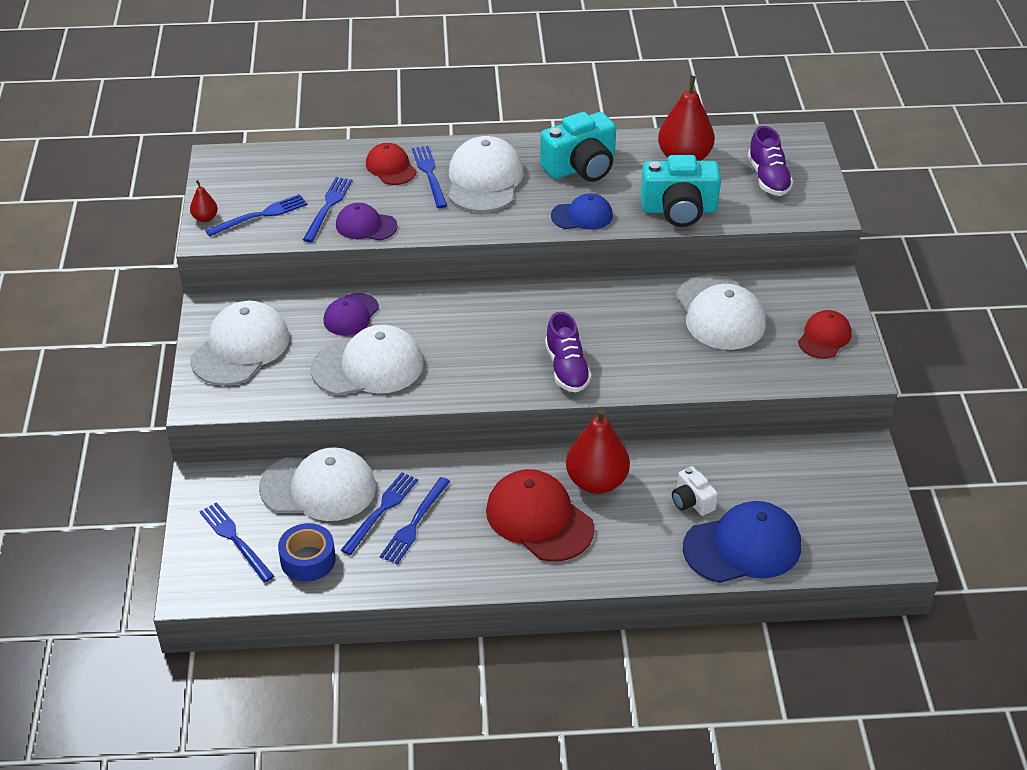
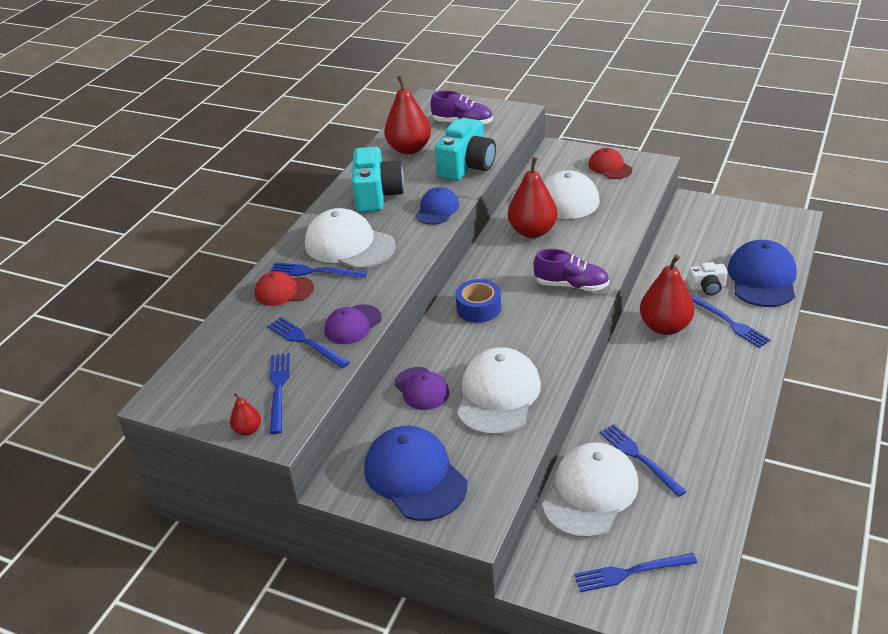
camera: 60 degrees left, 5 degrees down
white cap [190,301,290,386] -> blue cap [364,426,467,521]
blue tape [278,523,336,582] -> blue tape moved to [455,279,501,323]
blue fork [380,477,450,565] -> blue fork moved to [691,295,771,348]
red cap [486,469,595,562] -> none
none -> red pear [508,157,558,238]

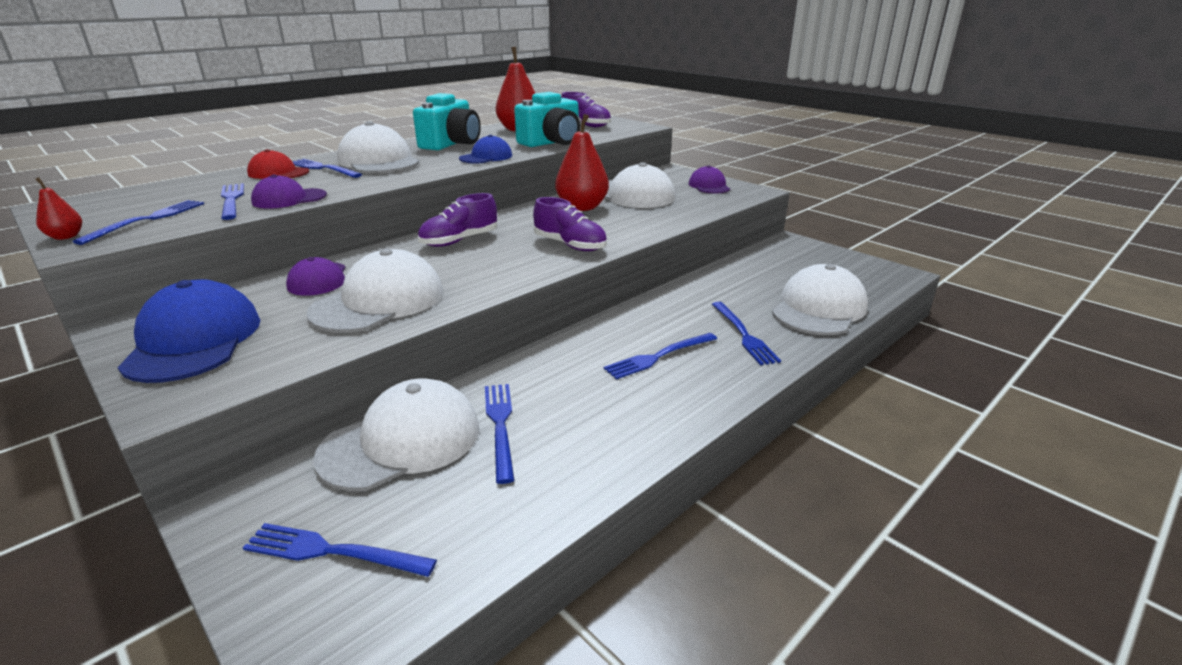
camera: 20 degrees right, 10 degrees down
blue tape [455,279,501,323] -> purple shoe [418,193,497,247]
red cap [589,148,632,179] -> purple cap [689,165,730,193]
red pear [640,255,694,335] -> none
white camera [688,262,727,295] -> none
blue cap [727,240,797,307] -> white cap [772,264,868,335]
none -> blue fork [604,333,717,379]

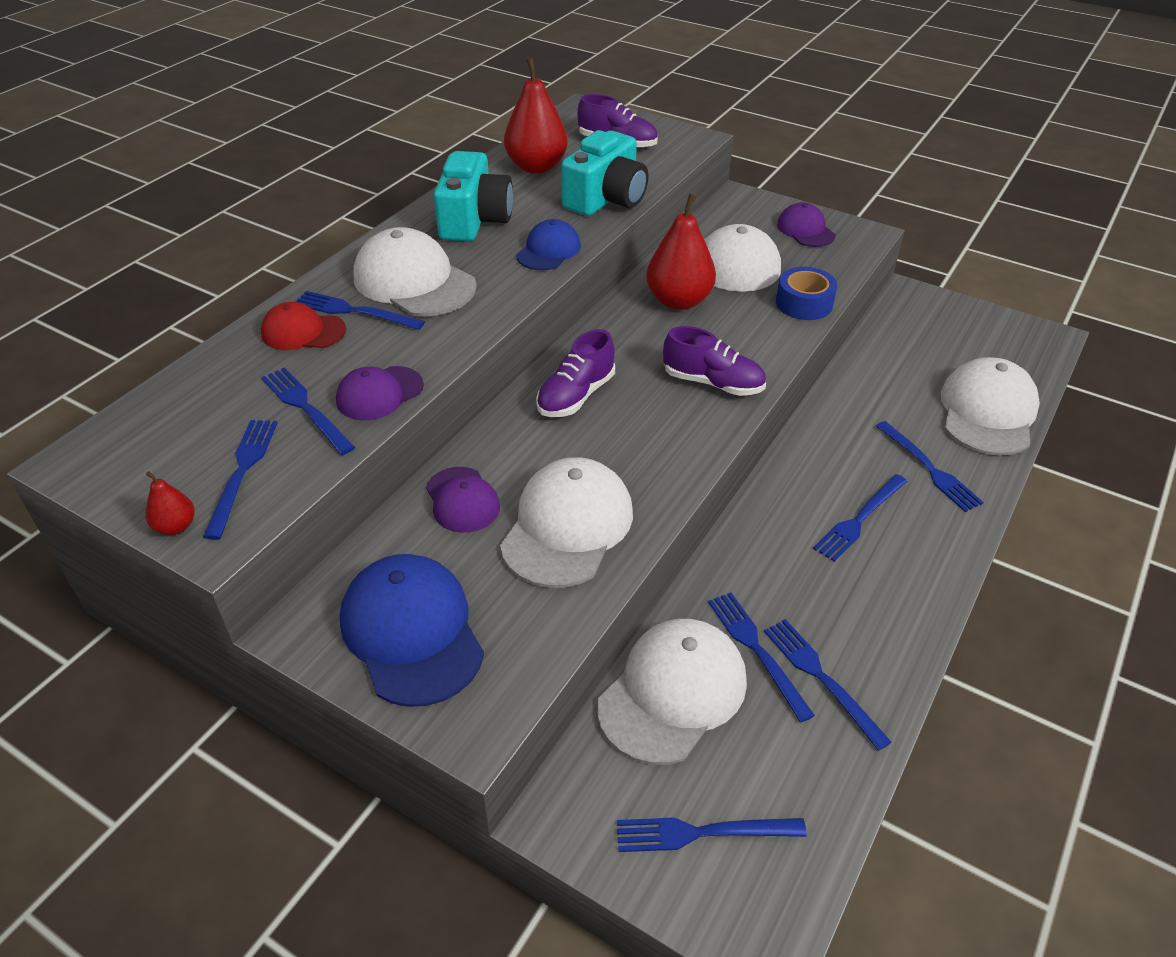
camera: 15 degrees left, 15 degrees up
none -> blue fork [764,619,892,751]
none -> blue tape [776,267,837,320]

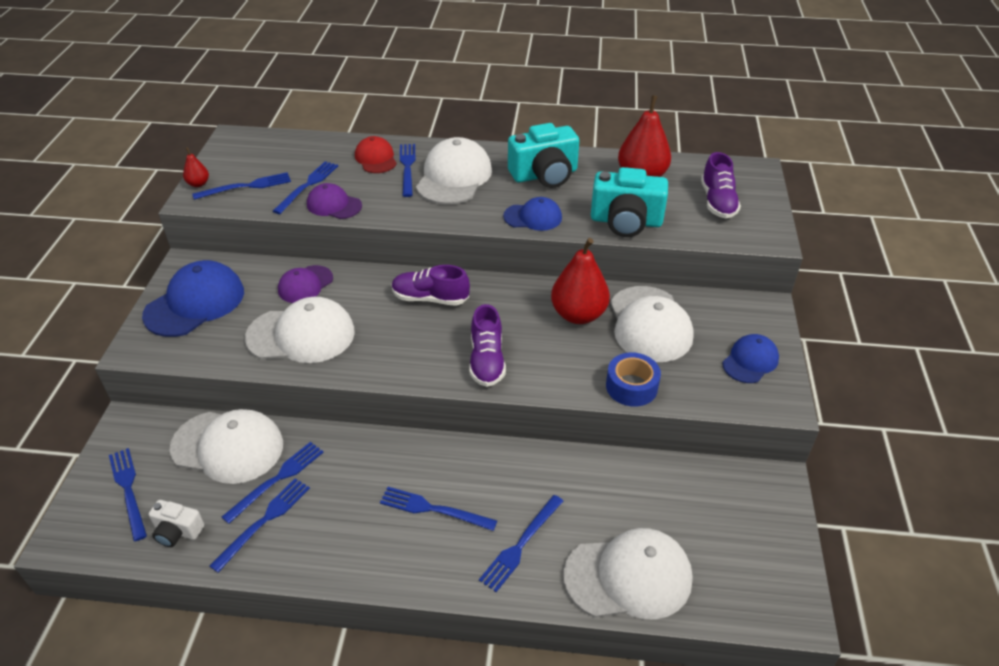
camera: 65 degrees right, 0 degrees up
purple cap [777,202,835,247] -> blue cap [722,334,779,383]
none -> white camera [149,500,204,547]

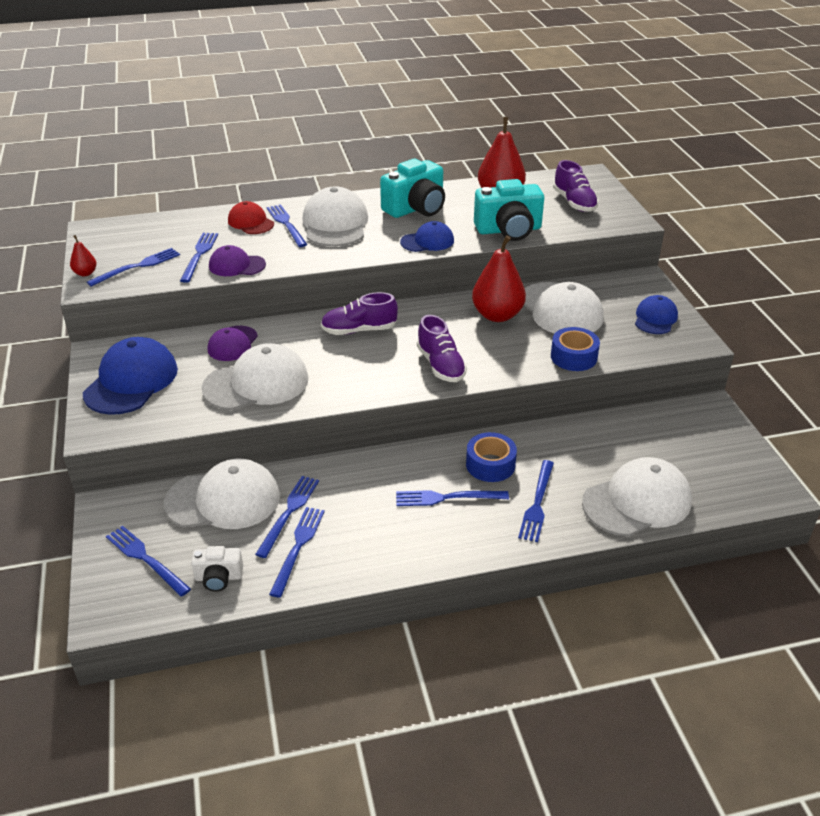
camera: 20 degrees left, 5 degrees down
none -> blue tape [466,432,517,482]

